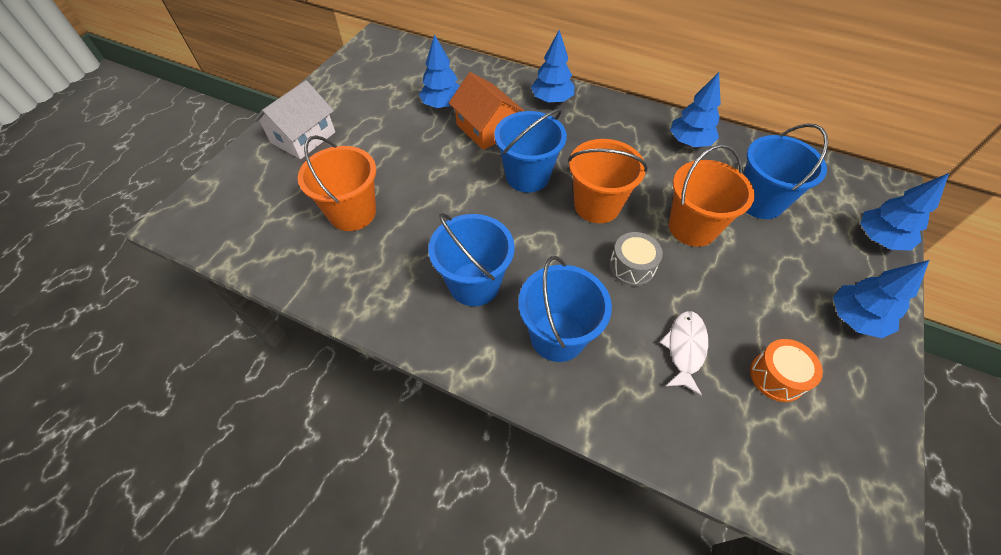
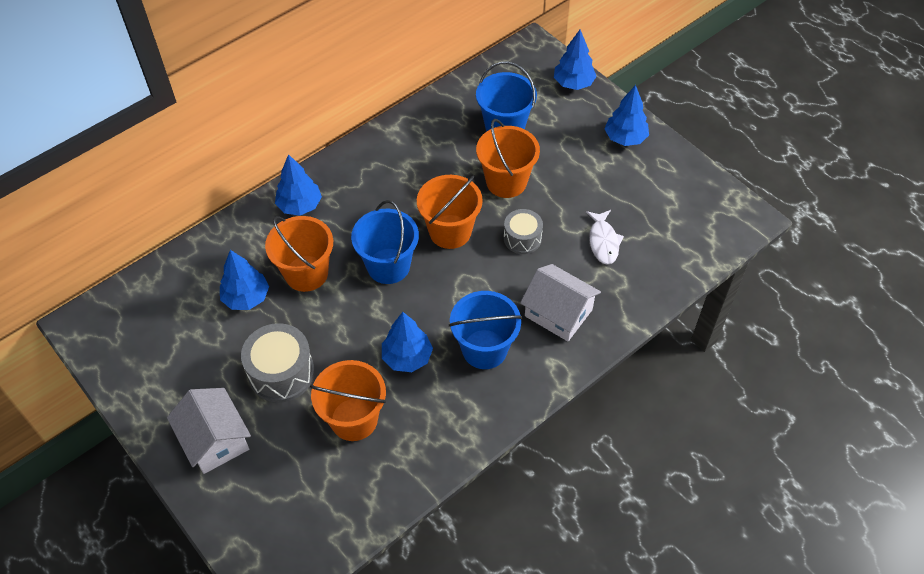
camera: 65 degrees left, 0 degrees up
orange house [449,72,524,150] -> orange bucket [265,216,333,292]
blue bucket [518,256,612,362] -> white house [520,264,601,341]
white fish [659,311,708,396] -> white fish turned 135 degrees counterclockwise [586,210,624,265]
blue tree [670,72,721,147] -> blue tree moved to [382,312,433,372]
orange drum [750,339,823,402] -> none
none -> grey drum [241,323,315,403]

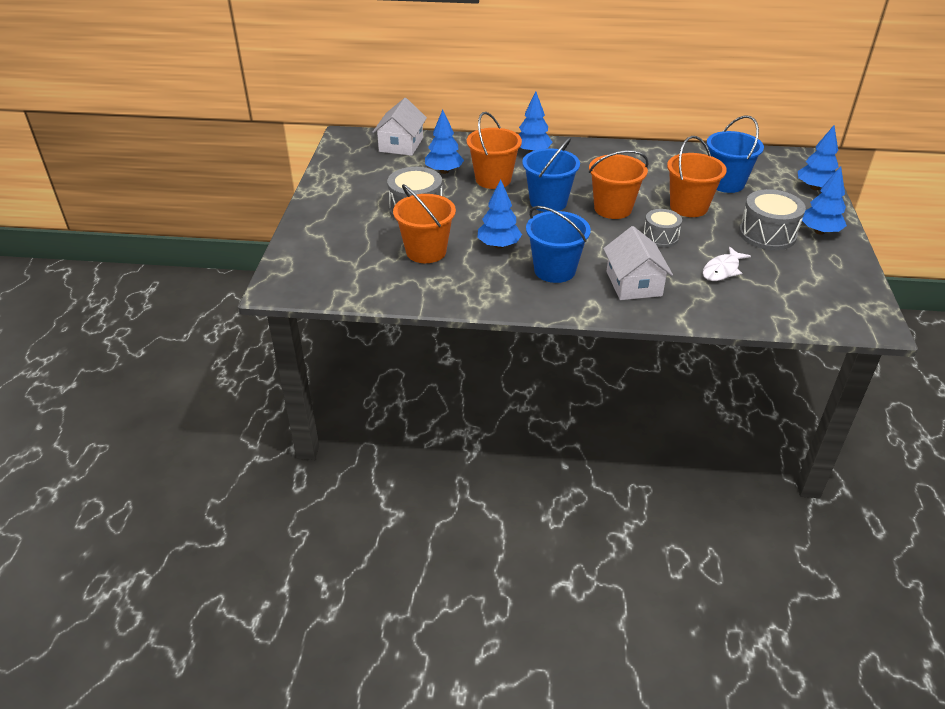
camera: 45 degrees right, 15 degrees down
white house [167,388,251,474] -> white house moved to [372,98,427,156]
none -> grey drum [739,189,806,250]

